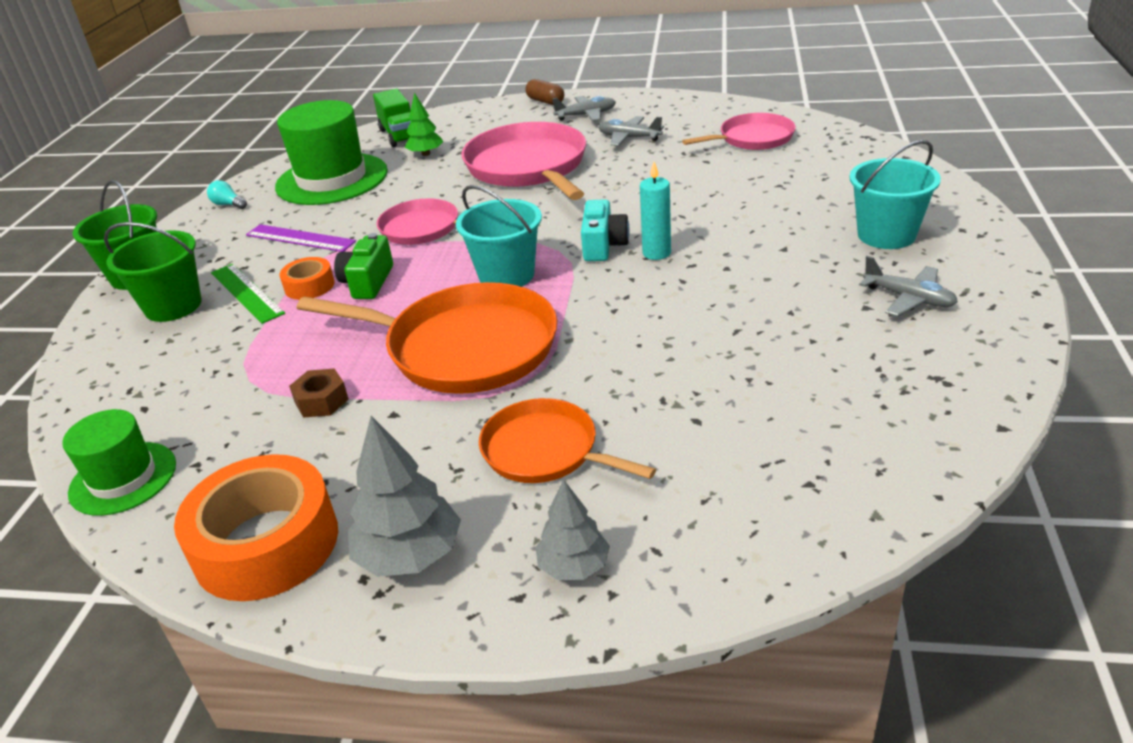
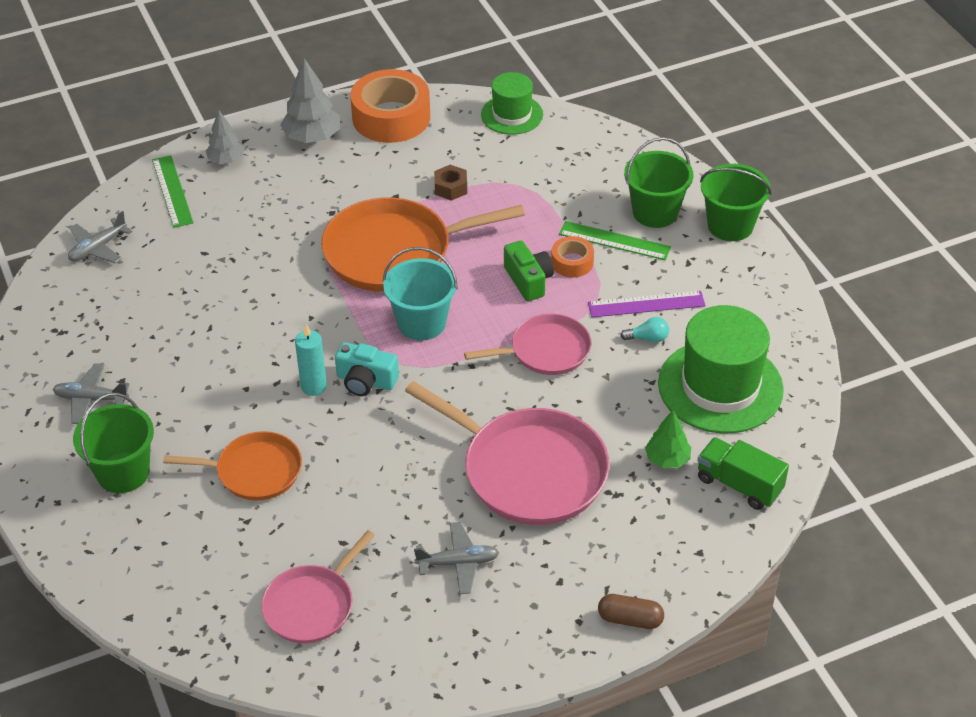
camera: 145 degrees right, 10 degrees up
turquoise light bulb [207,180,247,209] -> turquoise light bulb moved to [620,317,669,343]
orange pan [479,398,656,483] -> orange pan moved to [163,431,302,501]
grey plane [552,96,616,121] -> grey plane moved to [68,211,133,263]
turquoise camera [581,199,630,261] -> turquoise camera turned 45 degrees counterclockwise [335,342,399,396]
turquoise bucket [849,140,941,249] -> green bucket [73,393,154,493]
none -> green ruler [152,155,193,228]

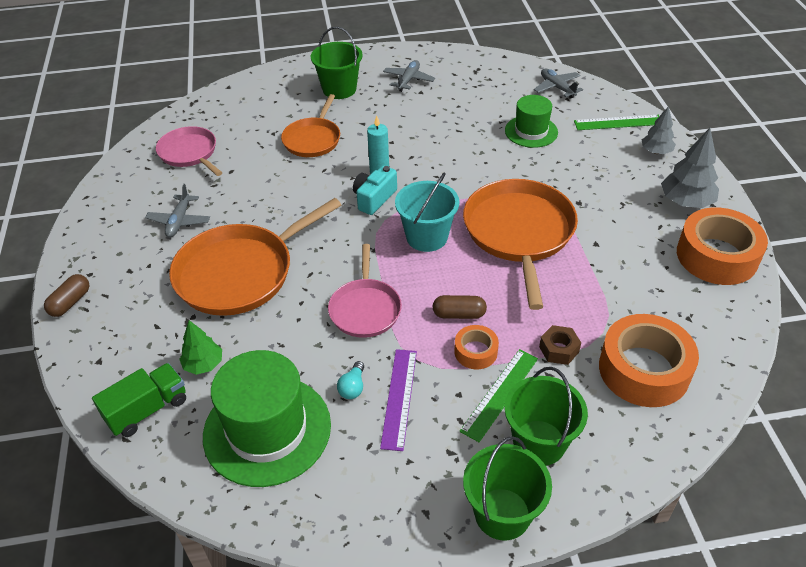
camera: 105 degrees right, 0 degrees up
pink pan [405,381,610,525] -> orange pan [169,198,341,316]
brown nut [434,165,467,201] -> brown nut moved to [539,325,581,365]
green hat [481,72,543,135] -> green hat moved to [505,95,558,148]
green camera [504,240,554,301] -> brown capsule [432,295,487,319]
none -> orange tape [599,314,699,407]

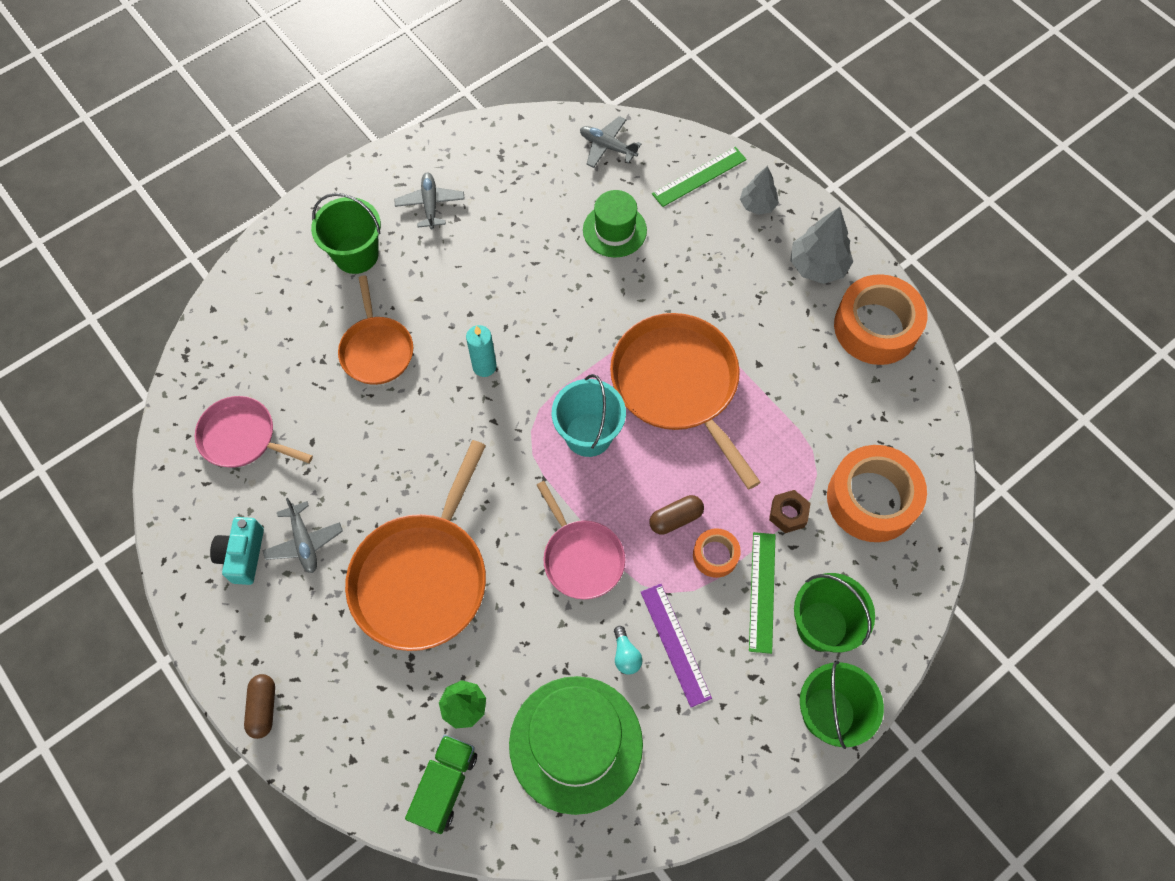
camera: 30 degrees left, 20 degrees up
turquoise camera [353,166,397,215] -> turquoise camera moved to [210,517,264,585]

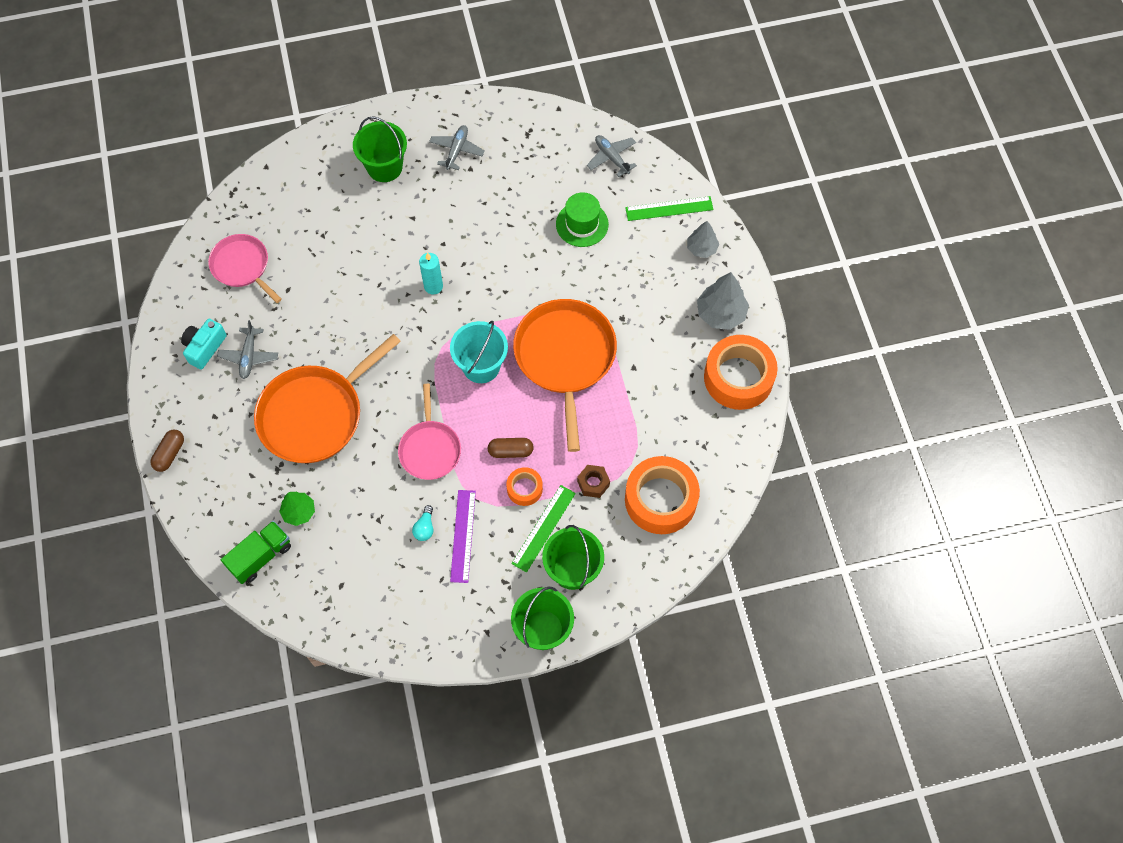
camera: 25 degrees right, 0 degrees up
orange pan [338,275,413,385] -> none
green hat [509,676,643,815] -> none

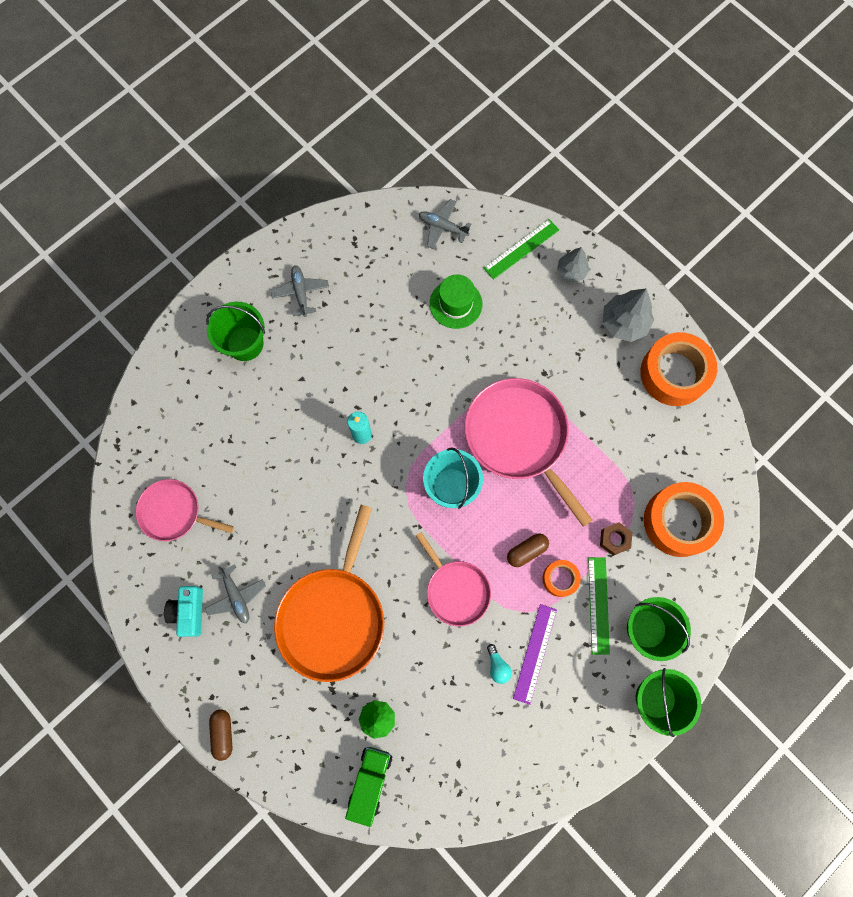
camera: 30 degrees left, 10 degrees up
purple ruler [450,490,476,583] -> purple ruler turned 45 degrees clockwise [513,604,557,705]
orange pan [513,299,617,452] -> pink pan [465,378,593,527]

